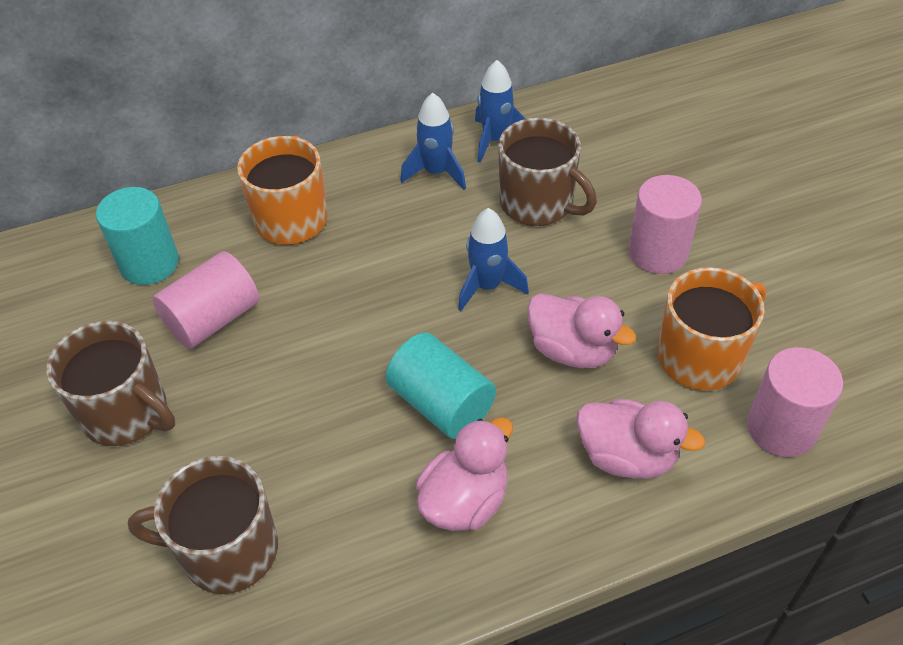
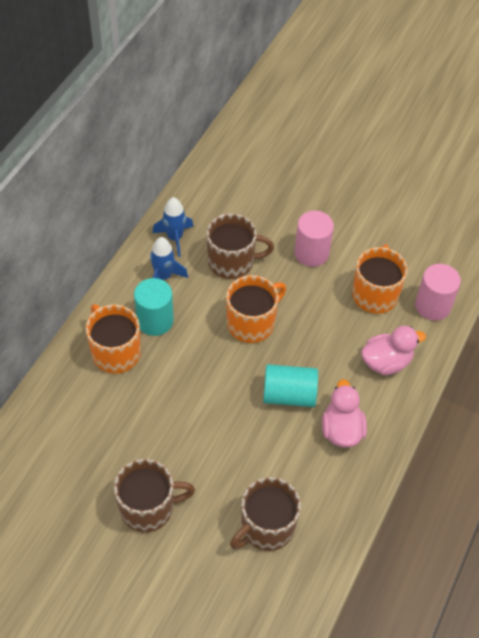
camera: 45 degrees left, 5 degrees up
turquoise cylinder [96,187,179,285] -> turquoise cylinder moved to [134,278,174,336]
pink cylinder [153,251,259,349] -> none
blue rocket [458,208,529,311] -> orange mug [226,275,286,343]
pink duck [527,293,636,368] -> none

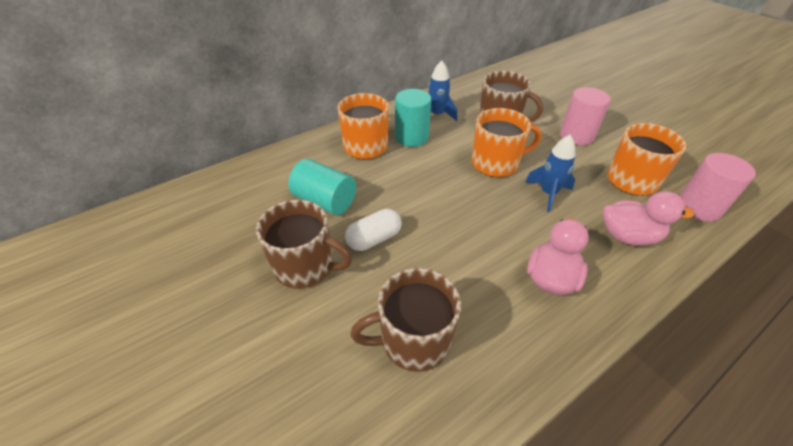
camera: 30 degrees right, 10 degrees down
blue rocket [153,197,194,257] -> blue rocket moved to [525,135,575,212]
turquoise cylinder [263,364,318,407] -> turquoise cylinder moved to [288,159,356,215]
none -> white capsule [345,209,402,251]

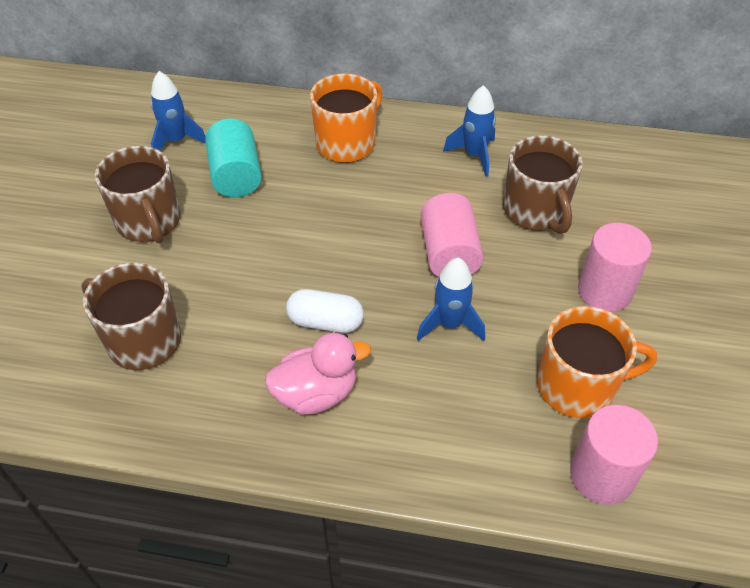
camera: 45 degrees right, 5 degrees up
white capsule [345,209,402,251] -> white capsule moved to [286,289,364,333]
turquoise cylinder [395,89,431,147] -> none
orange mug [472,108,542,177] -> pink cylinder [420,193,484,277]
pink duck [603,191,694,246] -> none
none -> blue rocket [151,71,206,151]

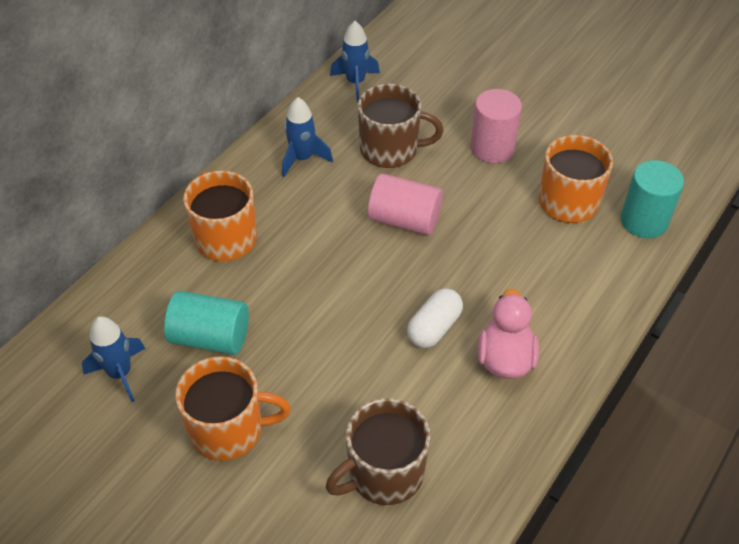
camera: 65 degrees left, 0 degrees up
brown mug [95,146,180,243] -> orange mug [176,357,291,461]
blue rocket [417,258,485,341] -> blue rocket moved to [330,21,380,102]
pink cylinder [570,405,658,505] -> turquoise cylinder [621,160,684,238]

